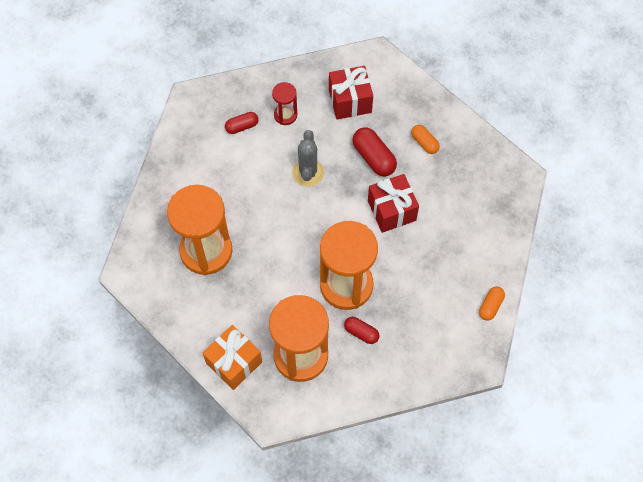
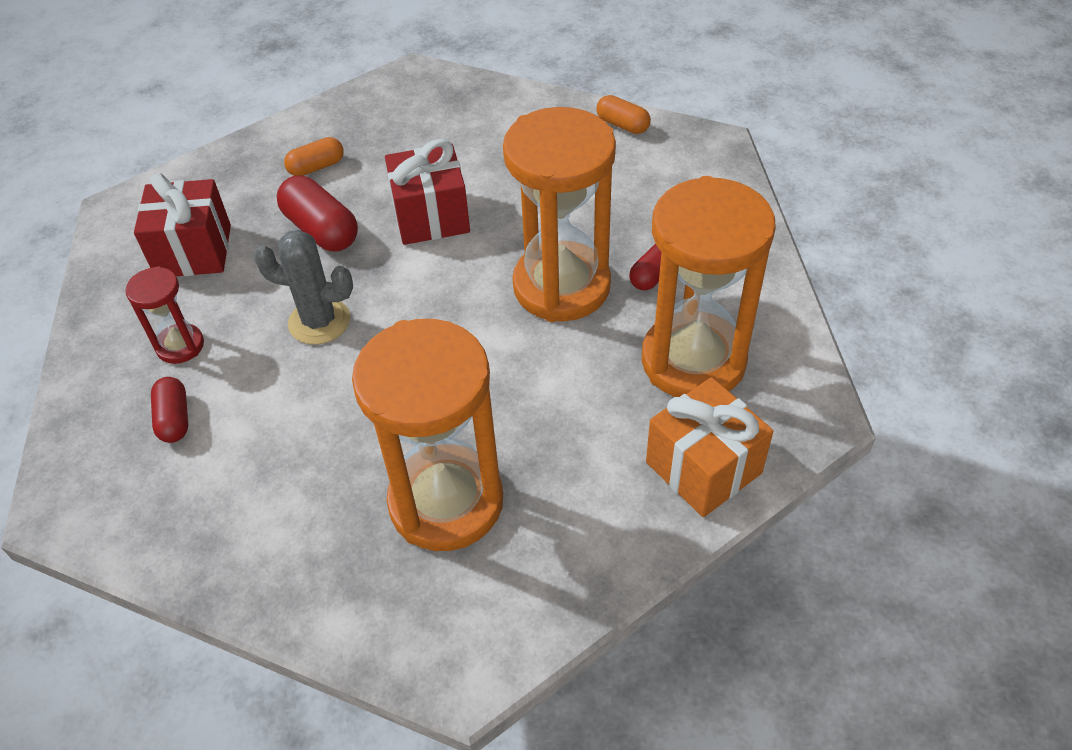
camera: 80 degrees left, 15 degrees down
red capsule [352,128,397,176] -> red capsule turned 75 degrees clockwise [277,176,358,252]

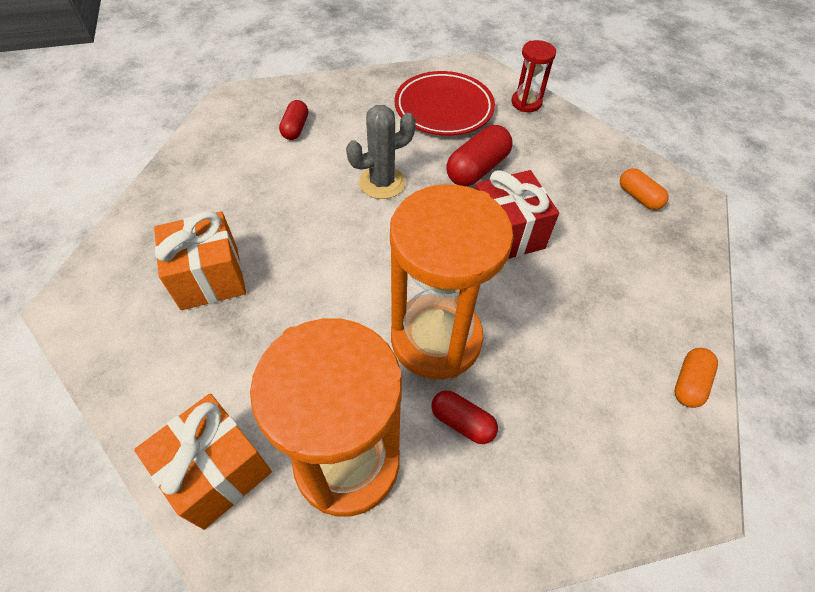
camera: 80 degrees right, 5 degrees up
red hourglass [125,266,204,364] -> red hourglass moved to [511,40,556,112]
red gift [134,173,231,276] -> red plate [395,71,495,136]
red capsule [151,377,188,443] -> red capsule turned 60 degrees counterclockwise [279,100,308,140]
grey cactus [253,230,353,345] -> grey cactus turned 60 degrees clockwise [346,105,416,199]
orange capsule [284,137,344,176] -> orange capsule moved to [620,168,669,210]
orange hourglass [352,319,503,551] -> orange gift [154,211,246,310]

